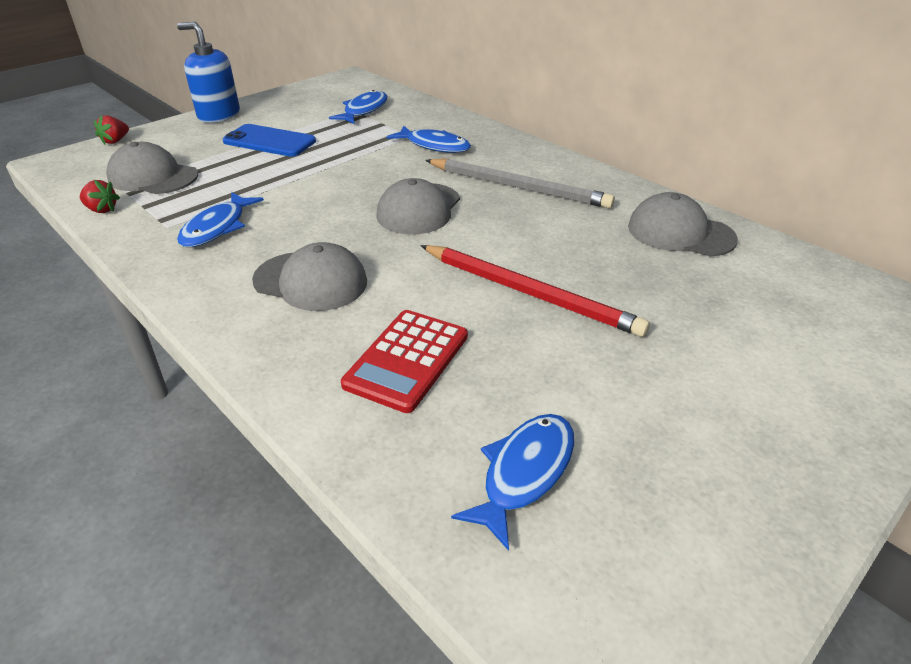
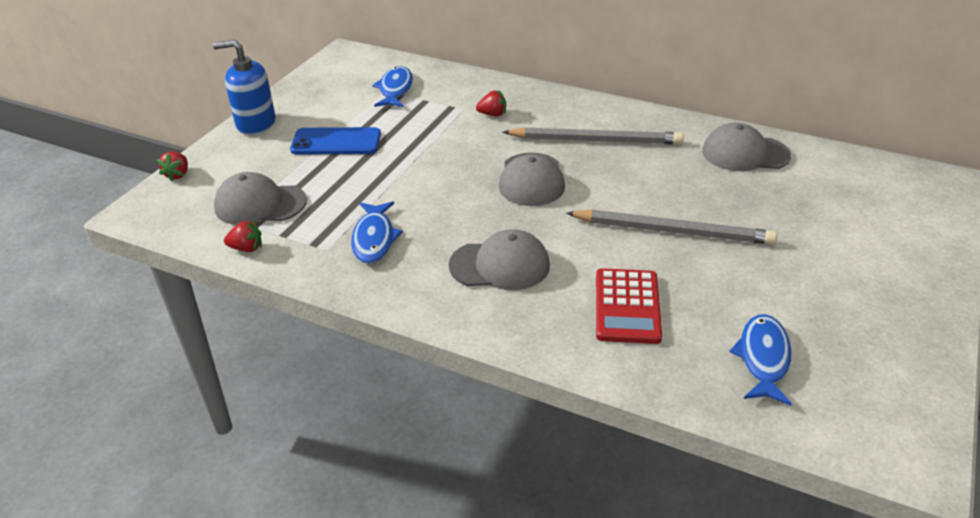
camera: 20 degrees left, 0 degrees up
blue fish [387,126,471,153] -> red strawberry [476,90,506,116]
red pencil [420,245,650,337] -> grey pencil [566,210,777,245]

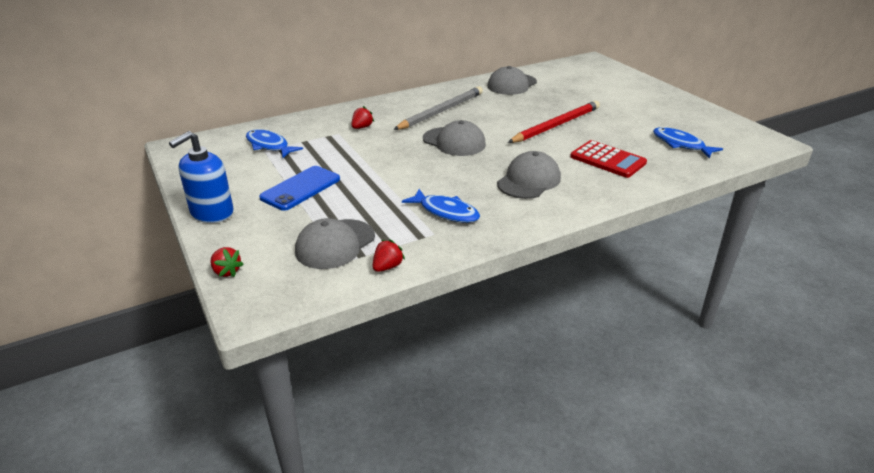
camera: 55 degrees left, 5 degrees down
grey pencil [566,210,777,245] -> red pencil [508,101,600,143]

